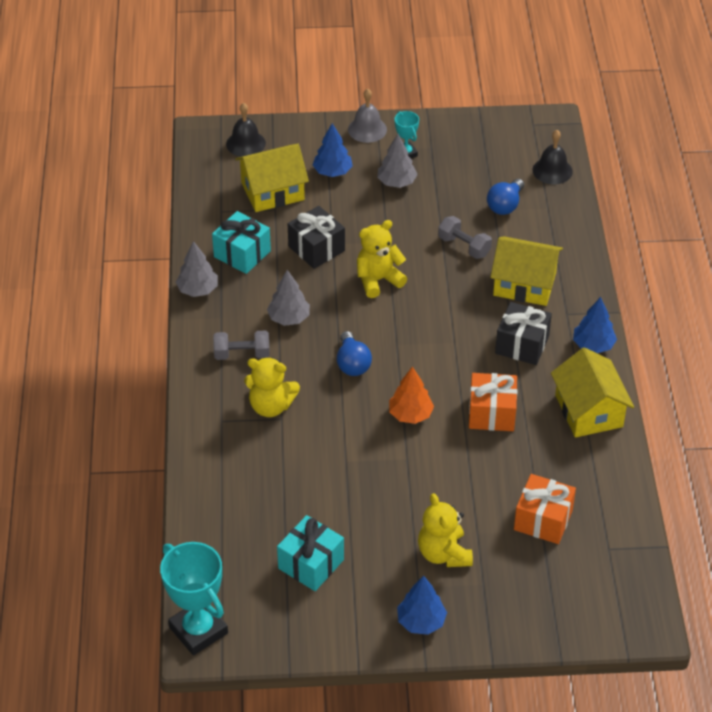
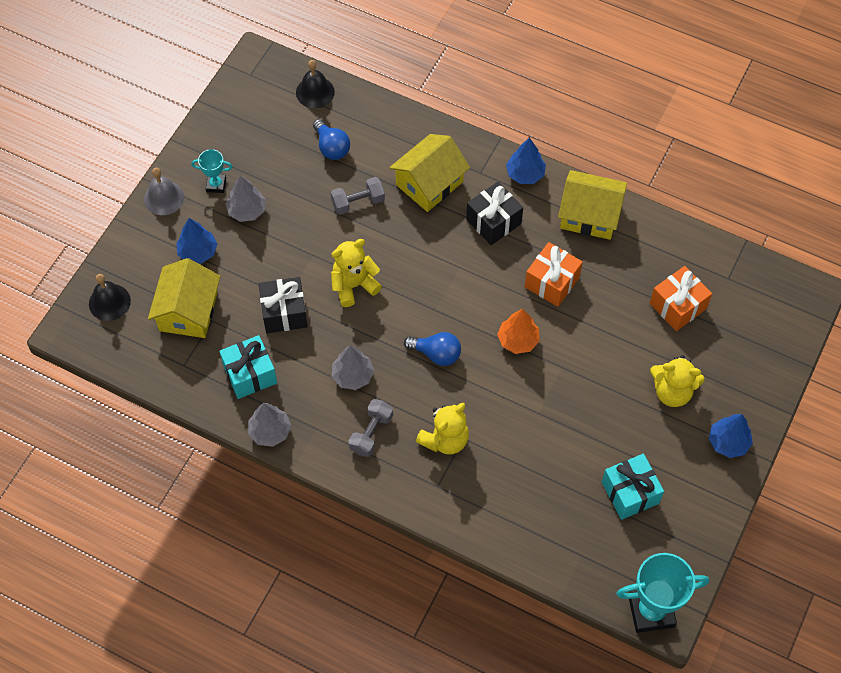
camera: 60 degrees left, 15 degrees up
yellow teddy bear [357,220,407,298] -> yellow teddy bear turned 60 degrees clockwise [331,239,382,307]

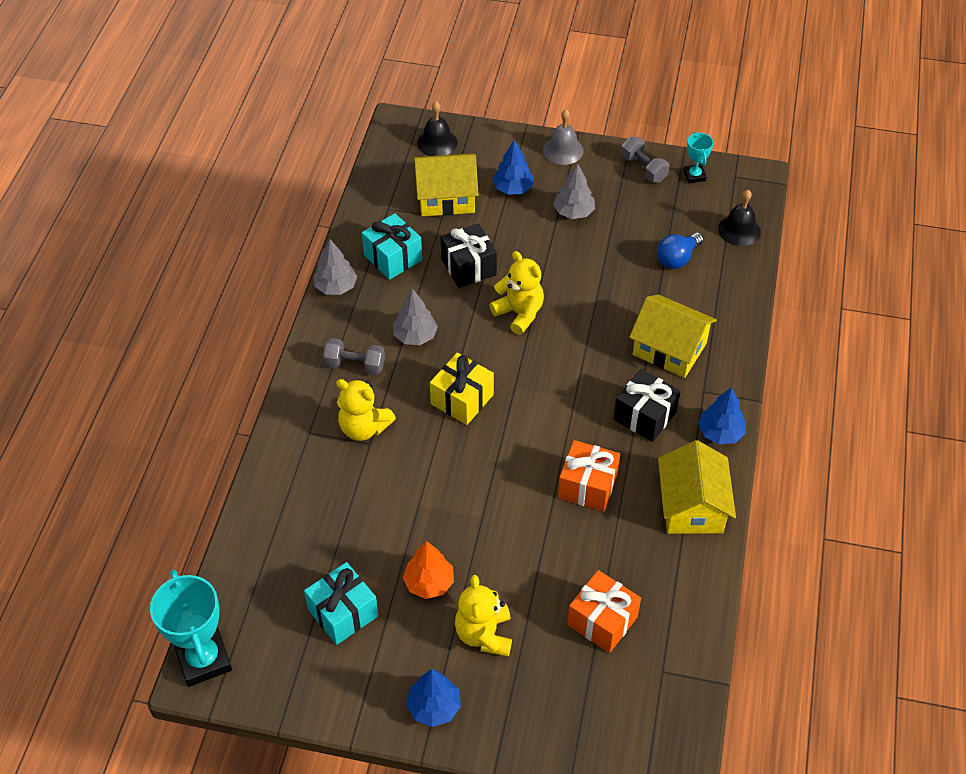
camera: 75 degrees right, 10 degrees down
turquoise trophy [191,149,233,193] -> turquoise trophy moved to [684,132,713,183]
grey dumbbell [331,177,385,215] -> grey dumbbell moved to [621,137,669,182]
blue light bulb [404,332,461,366] -> yellow gift [430,353,494,425]
orange tree [497,309,539,354] -> orange tree moved to [403,541,454,599]

